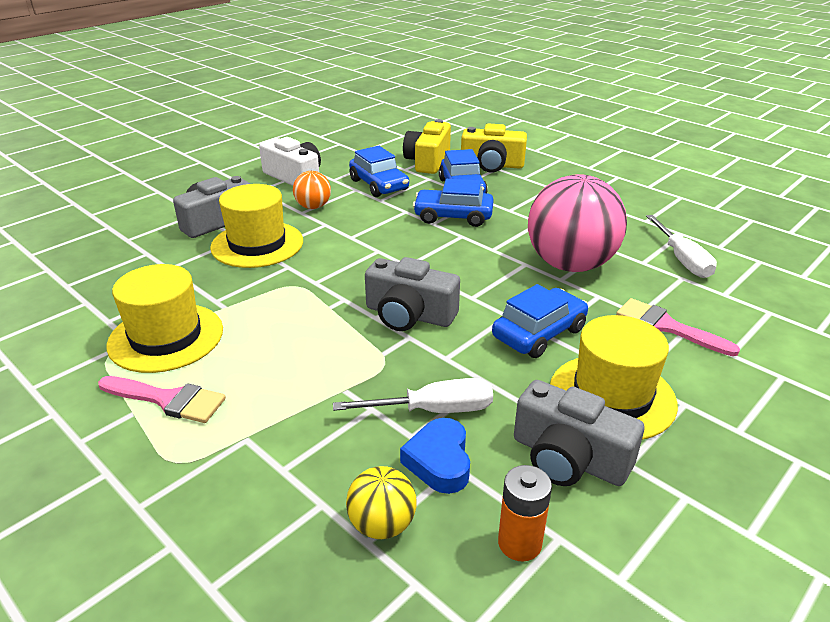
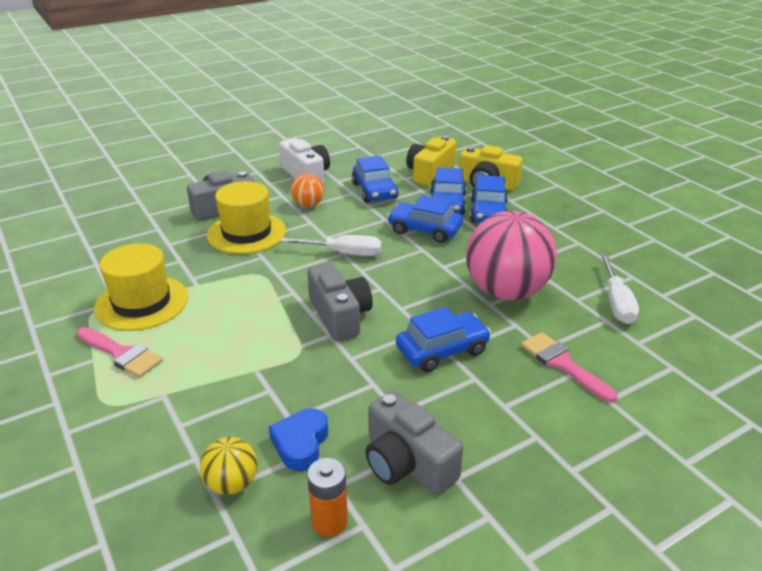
camera: 15 degrees right, 0 degrees up
white screwdriver [333,378,493,413] -> white screwdriver moved to [280,235,382,256]
grey camera [365,257,460,331] -> grey camera turned 150 degrees counterclockwise [308,263,373,341]
yellow hat [550,315,678,440] -> none
none -> blue car [470,175,508,222]

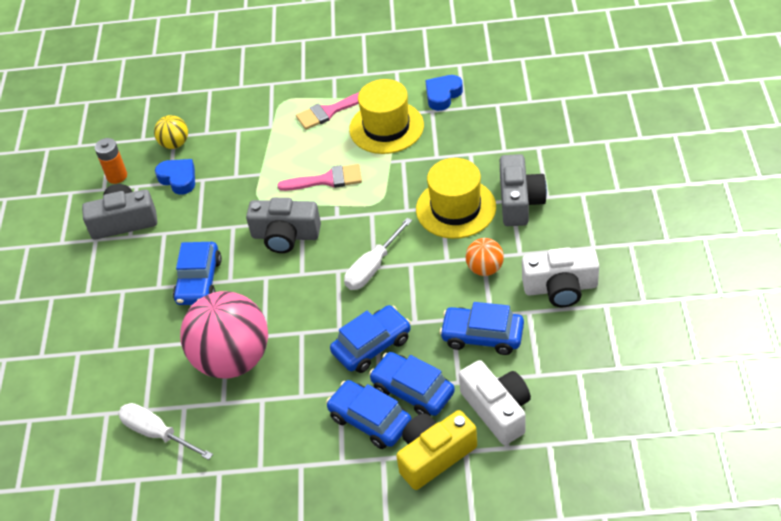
camera: 125 degrees right, 15 degrees up
yellow camera [406,135,457,186] -> white camera [459,360,531,445]
pink brush [521,332,618,403] -> pink brush moved to [277,164,362,191]
none -> blue heart [425,75,463,111]

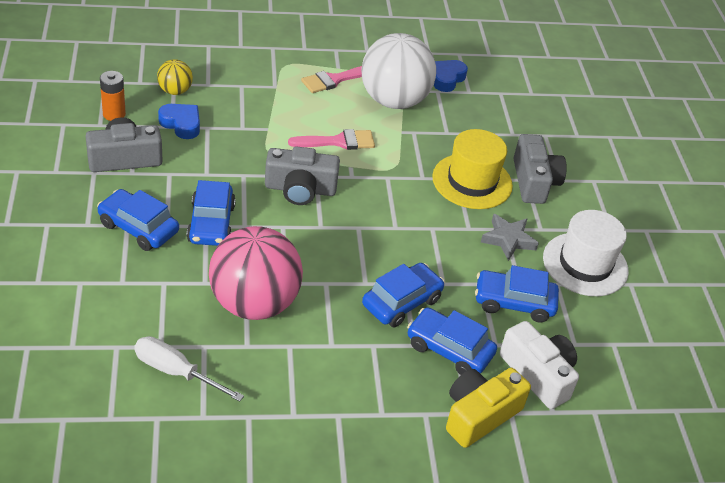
camera: 15 degrees left, 5 degrees down
blue car [326,380,412,449] -> blue car moved to [97,189,179,251]
white screwdriver [344,218,412,290] -> none
yellow hat [349,79,424,154] -> white ball [361,33,436,109]
orange ball [466,238,504,276] -> grey star [481,214,539,261]
white camera [522,247,599,307] -> white hat [543,210,629,296]

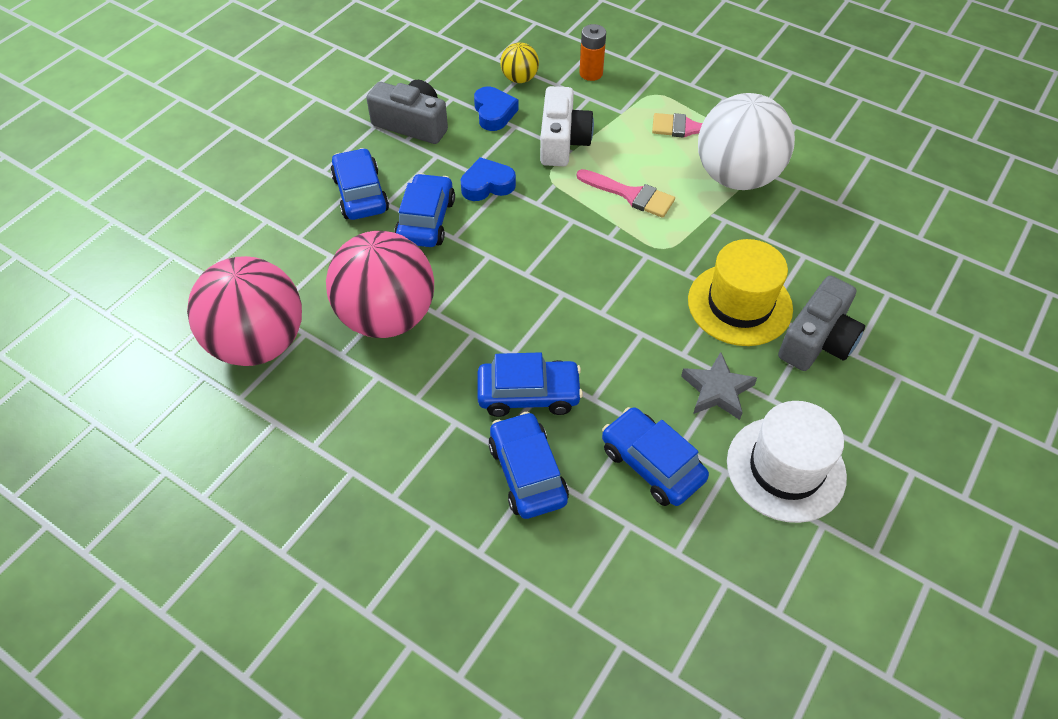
camera: 45 degrees right, 10 degrees up
orange battery [100,71,126,121] -> orange battery moved to [579,24,606,81]
white screwdriver [134,336,244,402] -> pink ball [187,256,302,366]
blue car [187,180,236,246] -> blue car turned 150 degrees clockwise [394,173,455,247]
grey camera [265,146,340,205] -> none
blue heart [433,60,468,92] -> blue heart moved to [460,157,516,201]
yellow camera [446,368,531,448] -> none
white camera [500,321,579,409] -> white camera moved to [540,86,594,166]

